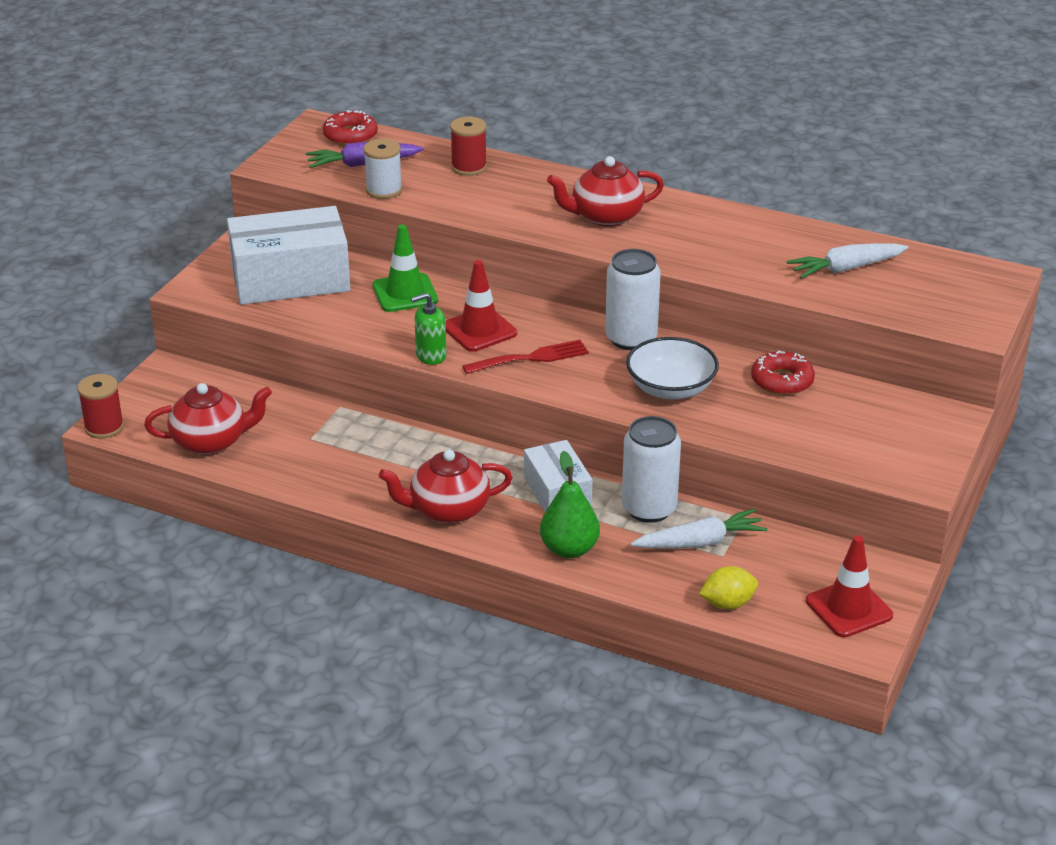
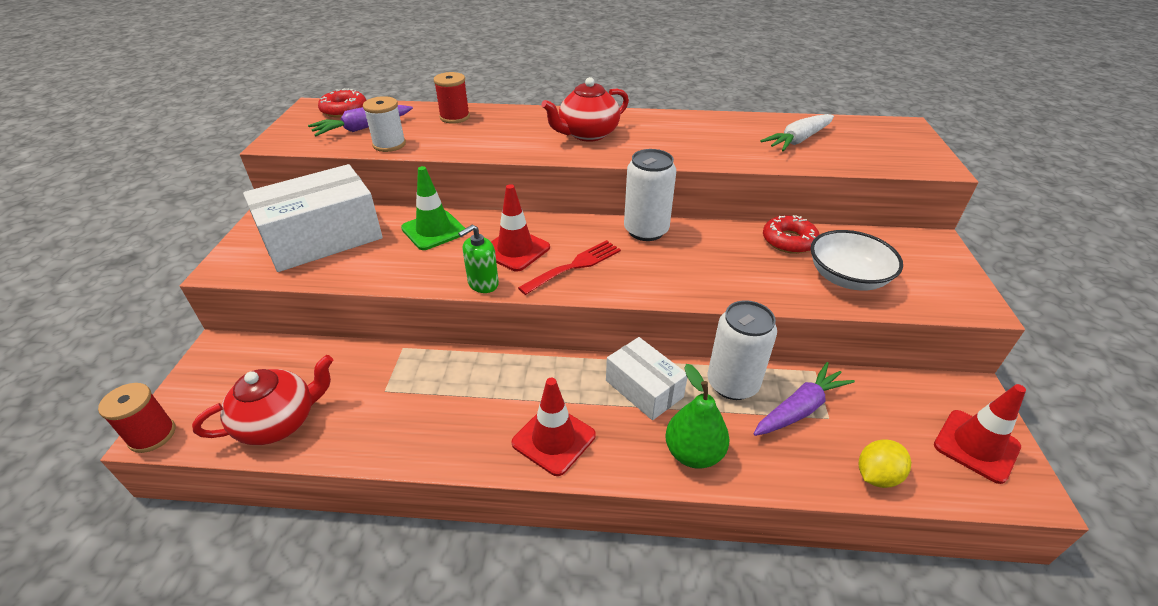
camera: 20 degrees left, 5 degrees up
red teapot [378,449,513,524] -> red traffic cone [512,378,596,476]
white bowl [626,337,719,399] -> white bowl moved to [811,230,903,291]
white carrot [631,509,768,549] -> purple carrot [753,362,855,436]

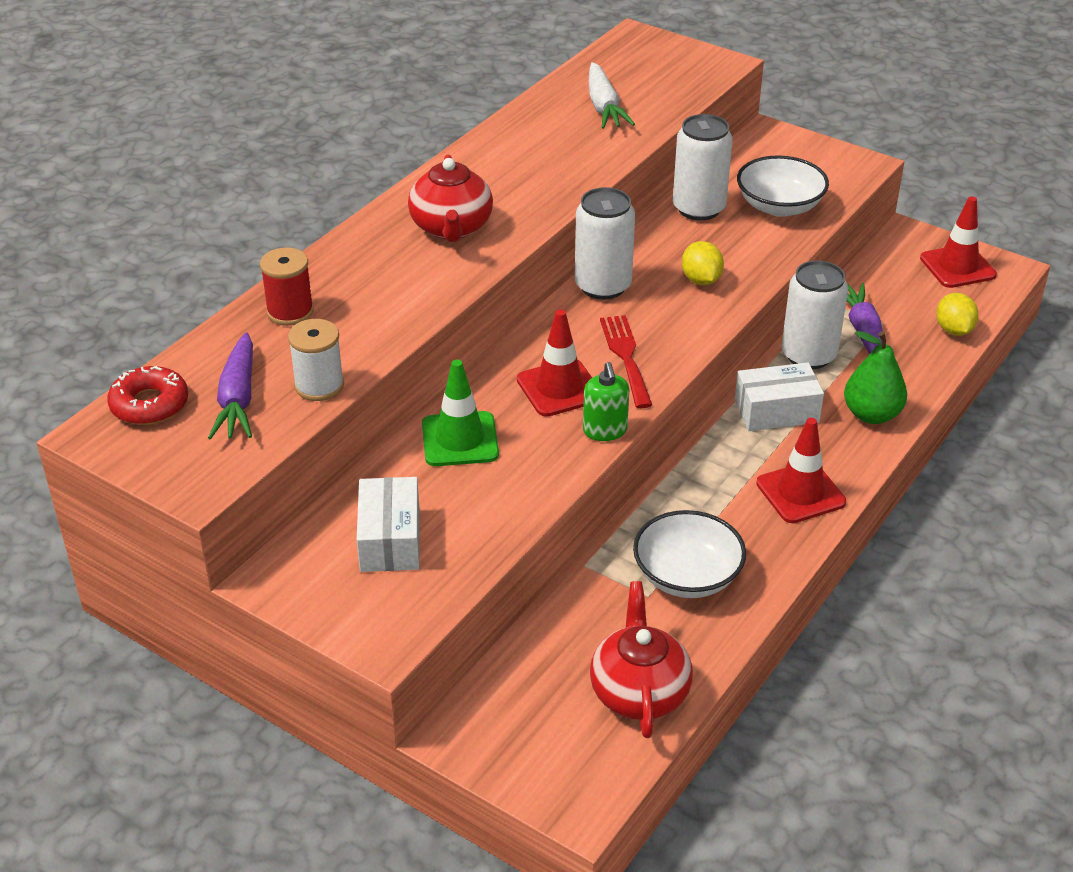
camera: 60 degrees left, 0 degrees up
red spool [98,383,175,453] -> none
white box [243,164,383,272] -> white box [357,477,419,572], size x0.57
red donut [763,215,820,254] -> white can [673,114,732,220]
none -> white bowl [633,510,746,598]
none -> yellow lemon [682,241,724,285]

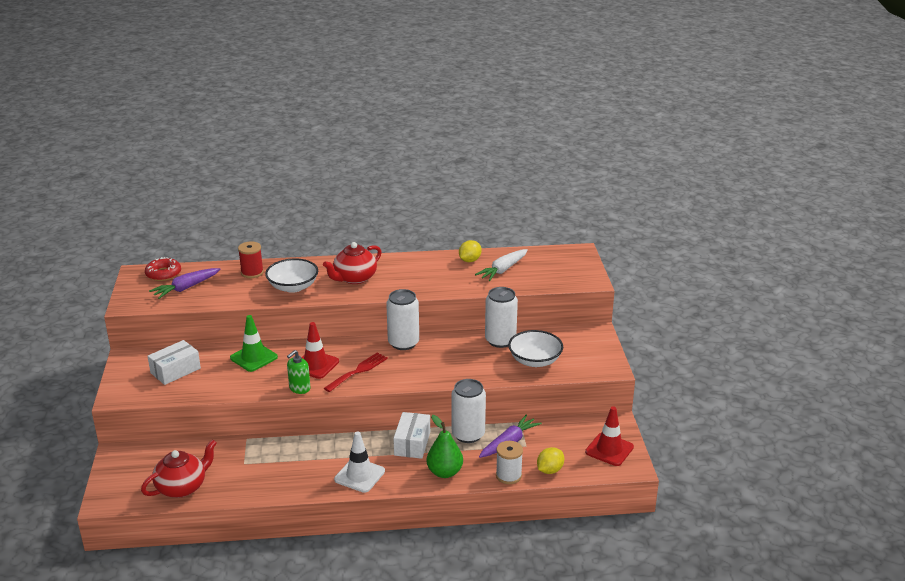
camera: 50 degrees right, 10 degrees down
white spool [288,319,344,401] -> white spool moved to [496,441,523,484]
white bowl [633,510,746,598] -> white bowl moved to [265,258,318,293]
yellow lemon [682,241,724,285] -> yellow lemon moved to [459,240,482,262]
white box [735,363,824,431] -> white box turned 60 degrees clockwise [393,412,430,459]
red traffic cone [756,418,846,523] -> white traffic cone [334,431,385,493]

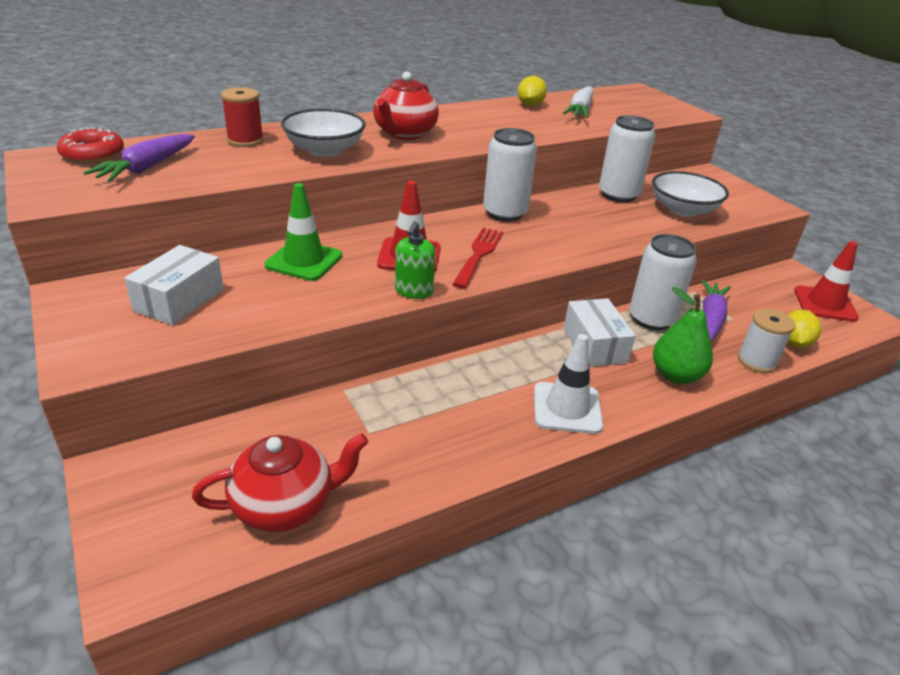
camera: 25 degrees left, 5 degrees up
red teapot [141,439,217,498] -> red teapot turned 45 degrees clockwise [192,433,368,532]

